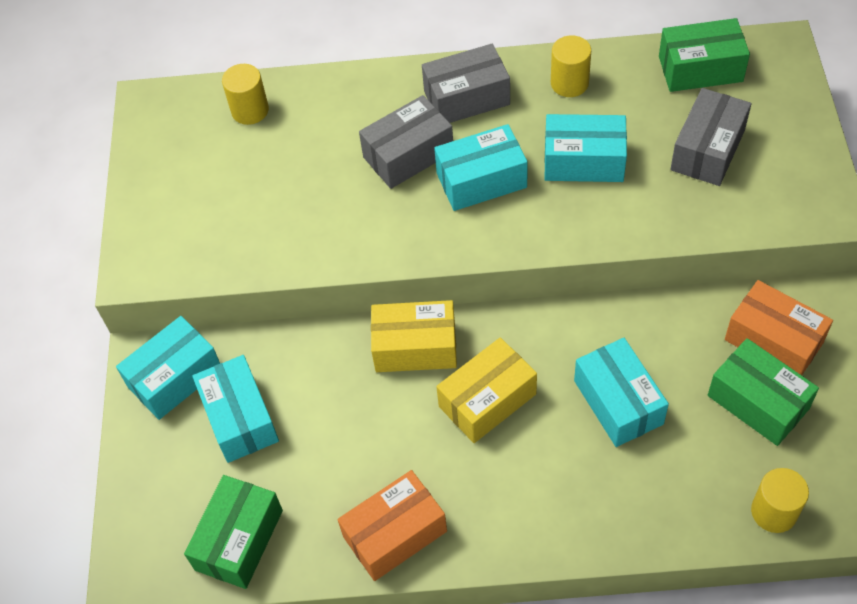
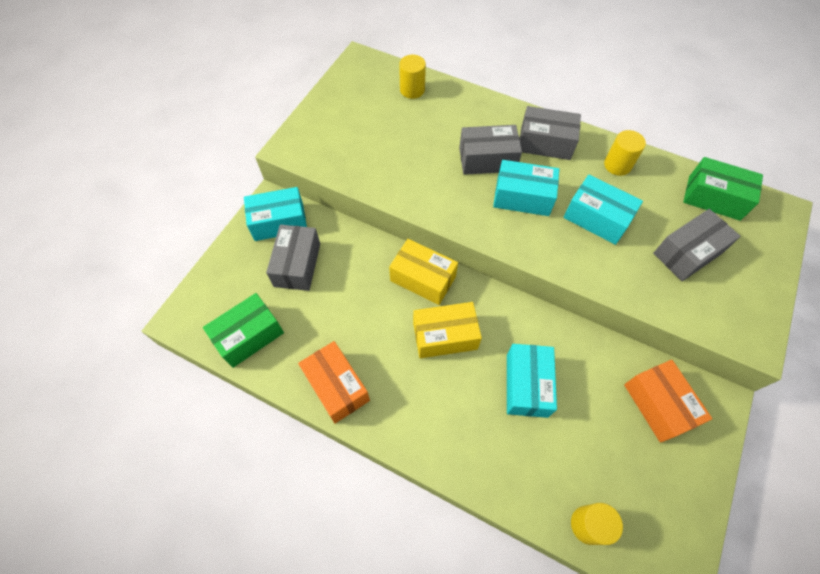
camera: 25 degrees right, 5 degrees up
turquoise box [192,355,279,463] -> grey box [266,224,320,291]
orange box [338,470,447,581] -> orange box turned 60 degrees clockwise [298,341,370,424]
green box [708,338,819,446] -> none

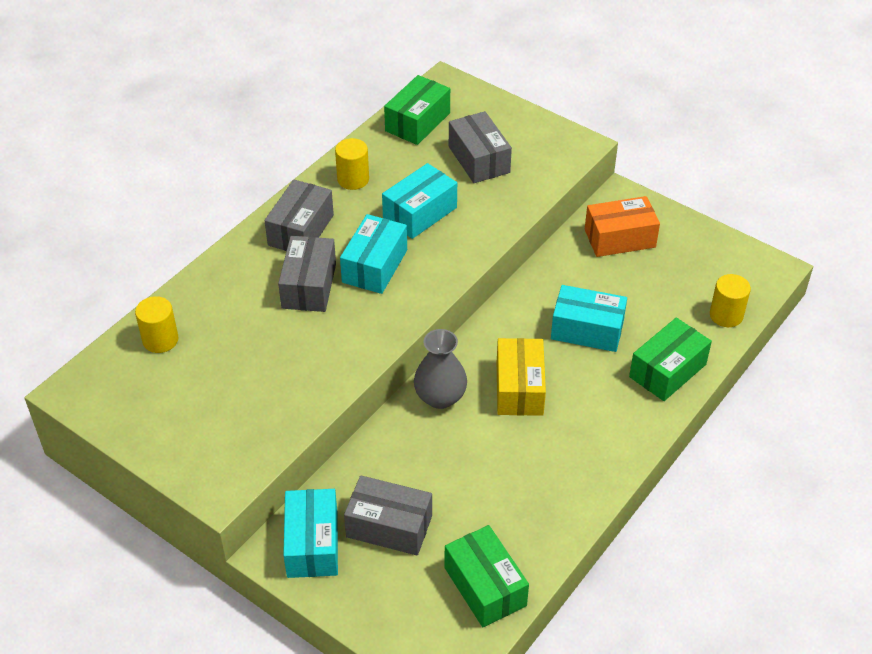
camera: 80 degrees left, 15 degrees down
orange box [298,341,370,424] -> none
yellow box [389,239,458,305] -> grey vase [414,329,467,409]
none -> green box [629,317,712,401]

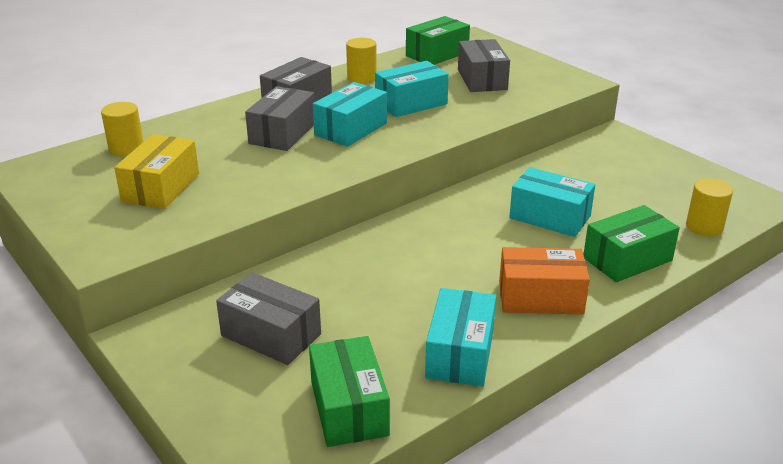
camera: 15 degrees right, 15 degrees down
turquoise box [283,489,338,578] -> turquoise box moved to [425,288,496,386]
grey vase [414,329,467,409] -> none
yellow box [497,338,546,416] -> yellow box moved to [114,134,199,209]
orange box [585,196,660,257] -> orange box moved to [499,247,590,315]

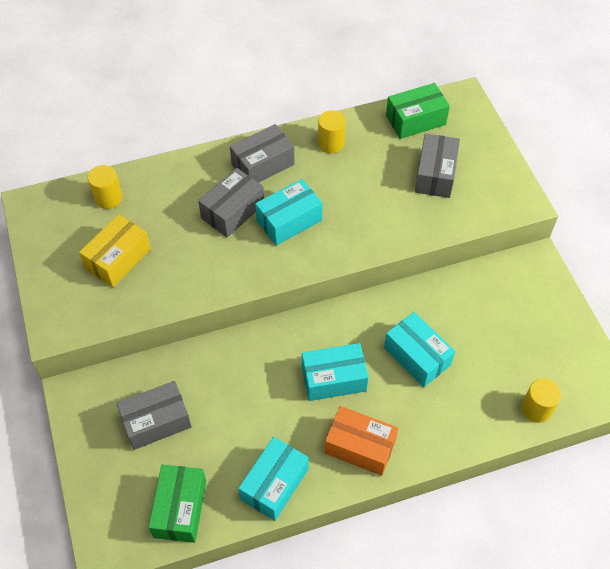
camera: 20 degrees right, 25 degrees up
grey box [216,272,321,365] -> grey box turned 75 degrees counterclockwise [116,381,192,450]
turquoise box [375,61,449,117] -> turquoise box moved to [302,343,369,401]
green box [583,205,680,282] -> none

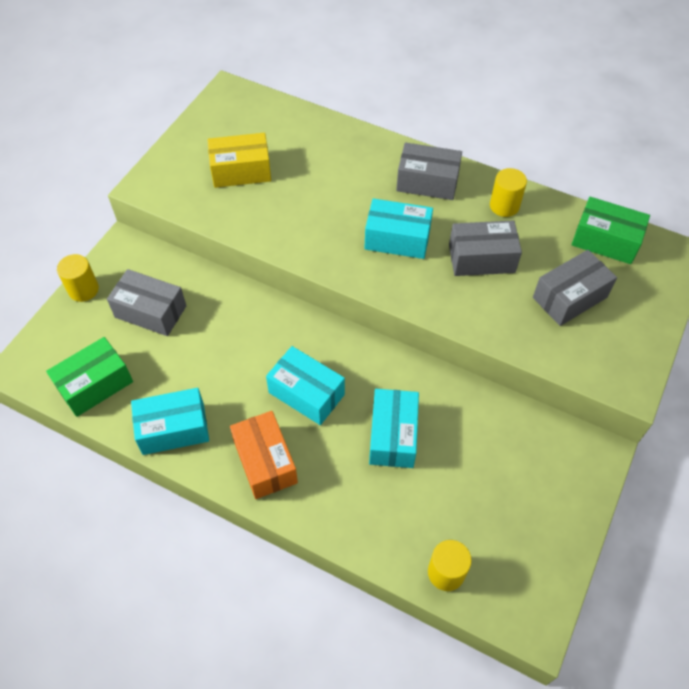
camera: 45 degrees right, 0 degrees up
yellow cylinder [88,165,123,209] -> yellow cylinder moved to [57,254,99,302]
grey box [198,168,264,237] -> grey box moved to [449,220,522,276]

